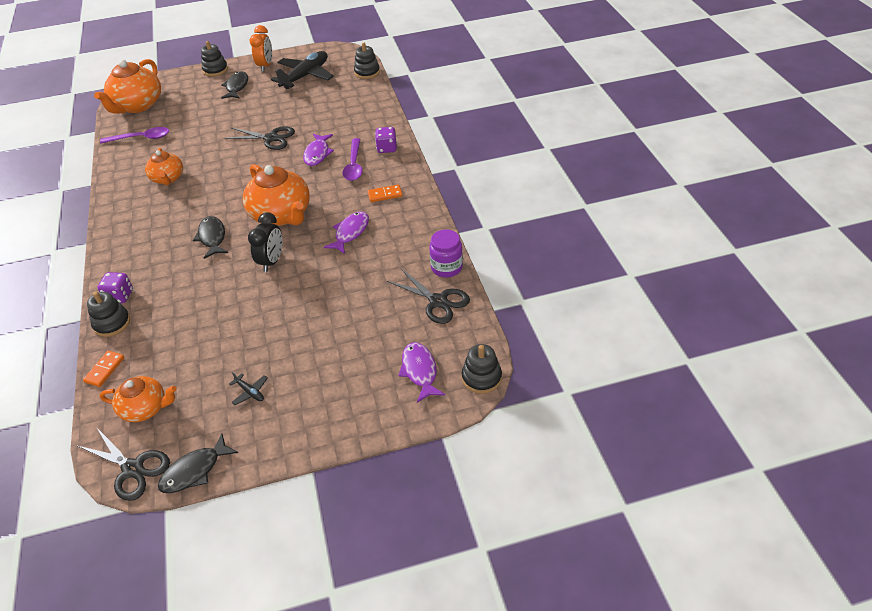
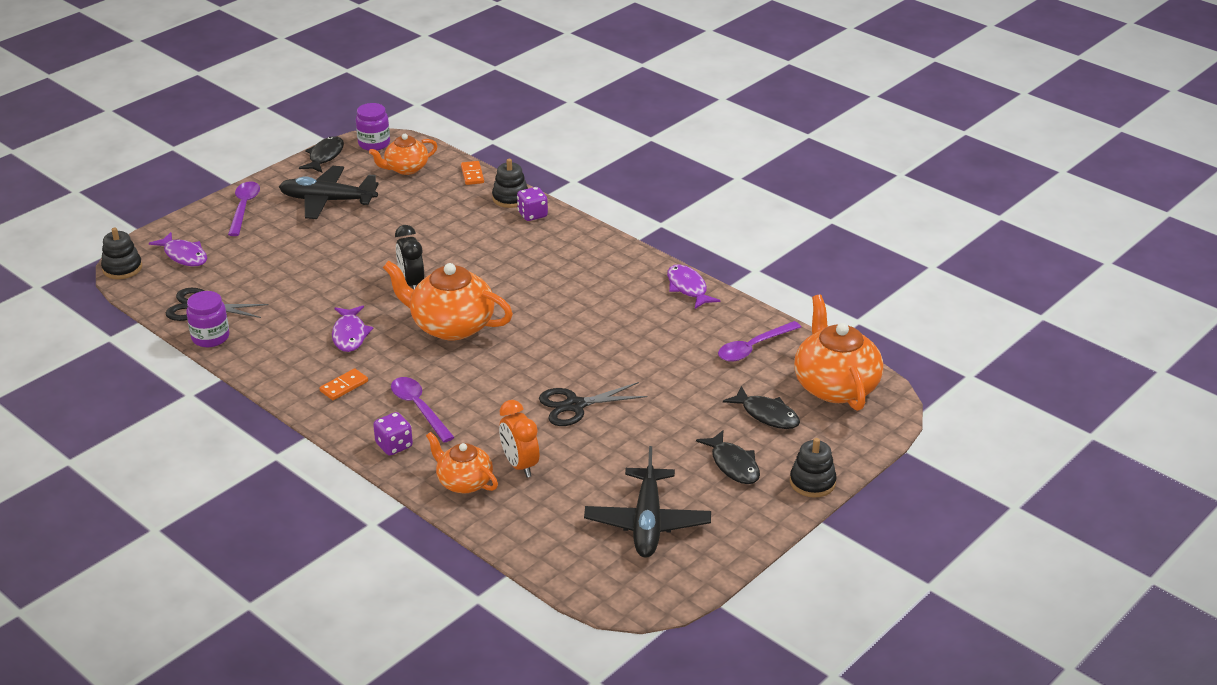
camera: 145 degrees right, 10 degrees down
black scissors [78,427,170,501] -> purple jar [356,103,390,151]
orange teapot [145,148,183,185] -> orange teapot moved to [426,432,498,494]
black fish [193,216,228,259] -> black fish moved to [723,386,800,429]
black plane [229,372,267,405] -> black plane [279,166,378,219], size x2.48
orange clock [250,25,272,72] -> orange clock moved to [499,400,539,477]
purple fish [303,134,334,166] -> purple fish moved to [667,264,720,309]
black stacking toy [354,43,380,79] -> none
none -> purple spoon [228,181,260,236]

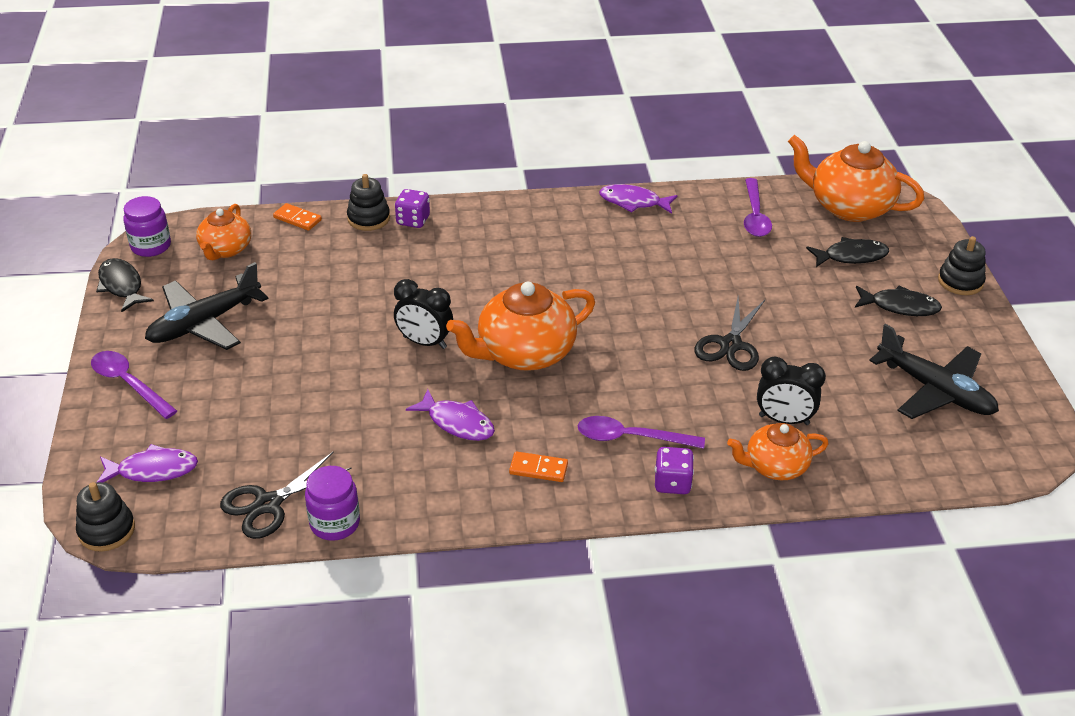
camera: 50 degrees left, 5 degrees up
orange domino [319,368,368,400] -> orange domino turned 75 degrees counterclockwise [509,451,568,482]
orange clock [499,400,539,477] -> black clock [757,357,826,425]

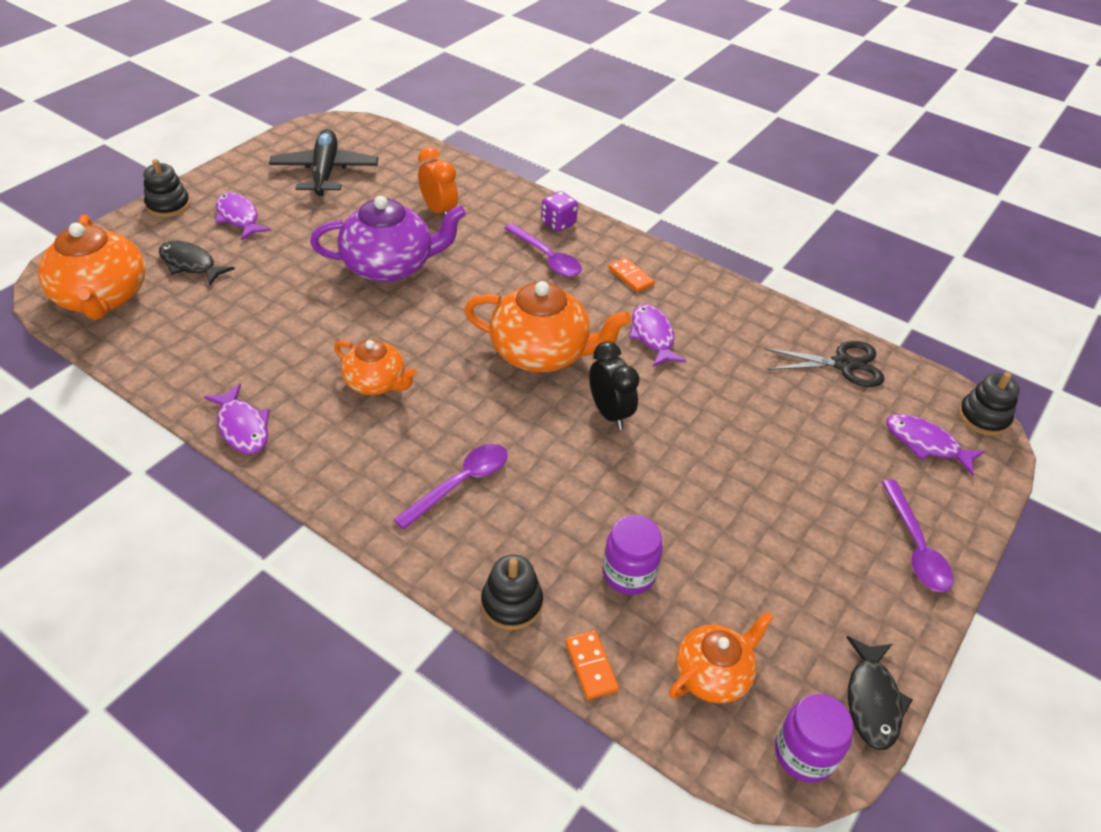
camera: 140 degrees left, 5 degrees up
black plane [145,262,269,350] -> none
purple jar [305,466,360,541] -> purple jar moved to [602,515,663,595]
purple dice [395,189,430,228] -> none
black scissors [694,296,765,371] -> purple teapot [310,196,466,283]
orange teapot [727,423,829,480] -> orange teapot moved to [334,339,417,395]
purple spoon [744,178,772,237] -> purple spoon moved to [393,444,508,530]
black clock [757,357,826,425] -> orange clock [418,147,458,216]
black fish [855,286,942,316] -> purple fish [215,192,271,240]

